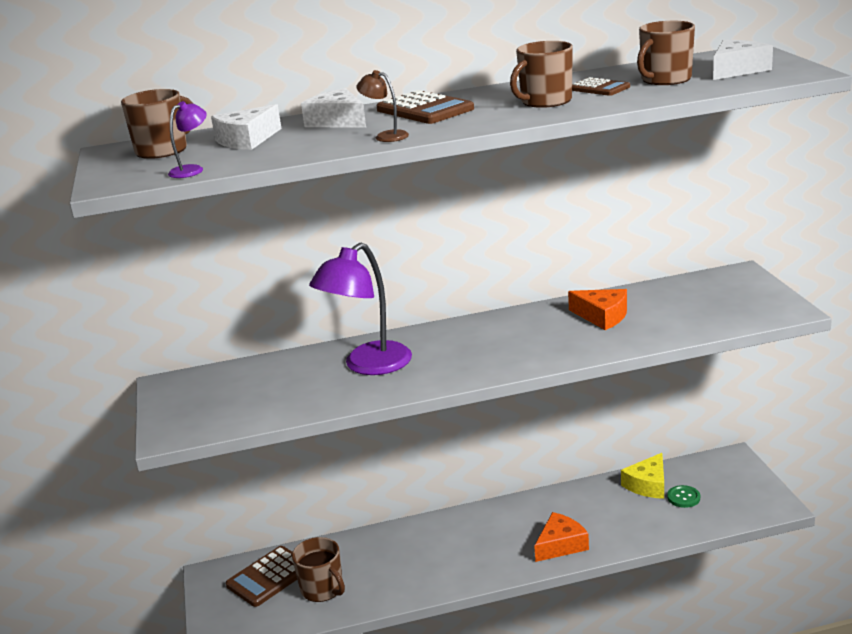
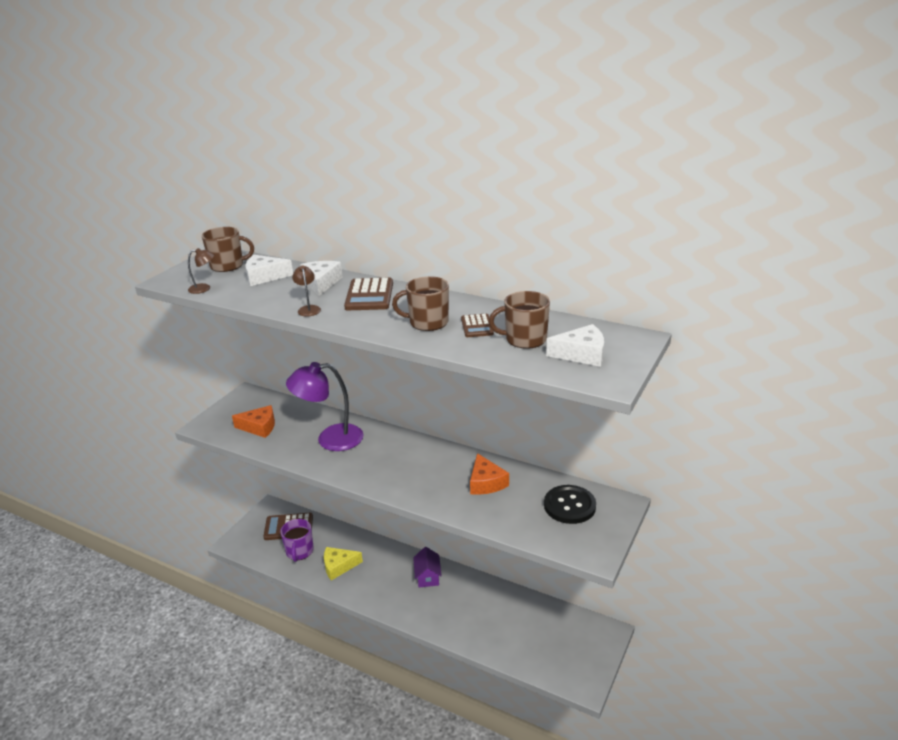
camera: 40 degrees right, 5 degrees up
purple lamp [168,101,207,178] -> brown lamp [188,248,214,294]
brown mug [292,537,345,602] -> purple mug [280,519,314,562]
orange cheese [534,512,589,562] -> orange cheese moved to [232,405,275,438]
yellow cheese [621,453,664,499] -> yellow cheese moved to [324,547,363,580]
green button [667,485,700,508] -> none
none -> purple house [413,547,442,587]
none -> black button [544,485,596,524]

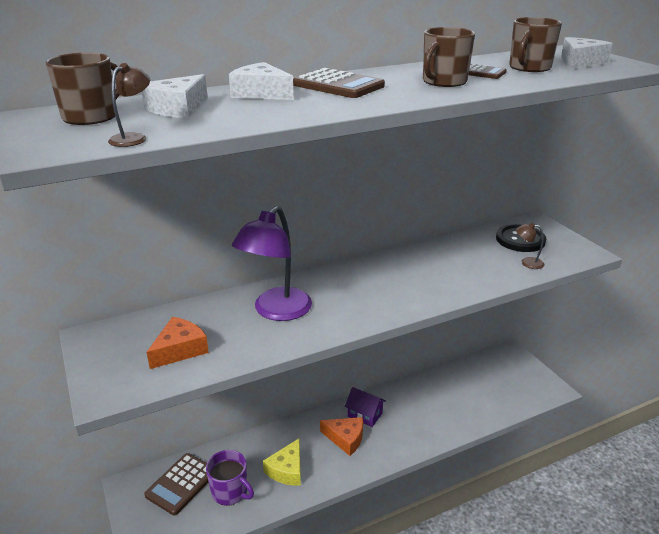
camera: 55 degrees left, 0 degrees up
brown lamp [292,265,321,317] -> brown lamp moved to [516,223,544,269]
orange cheese [470,453,509,495] -> orange cheese moved to [320,417,363,456]

